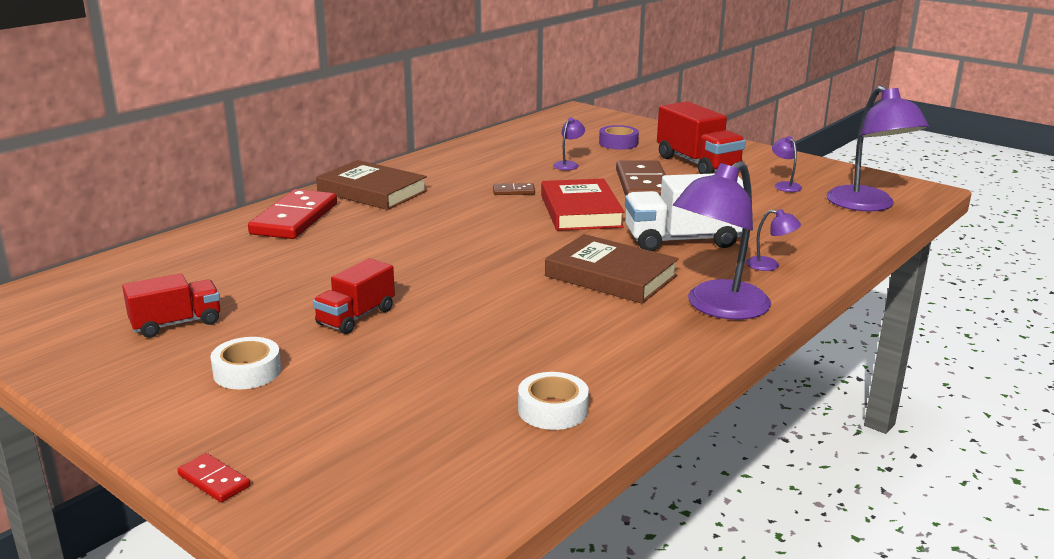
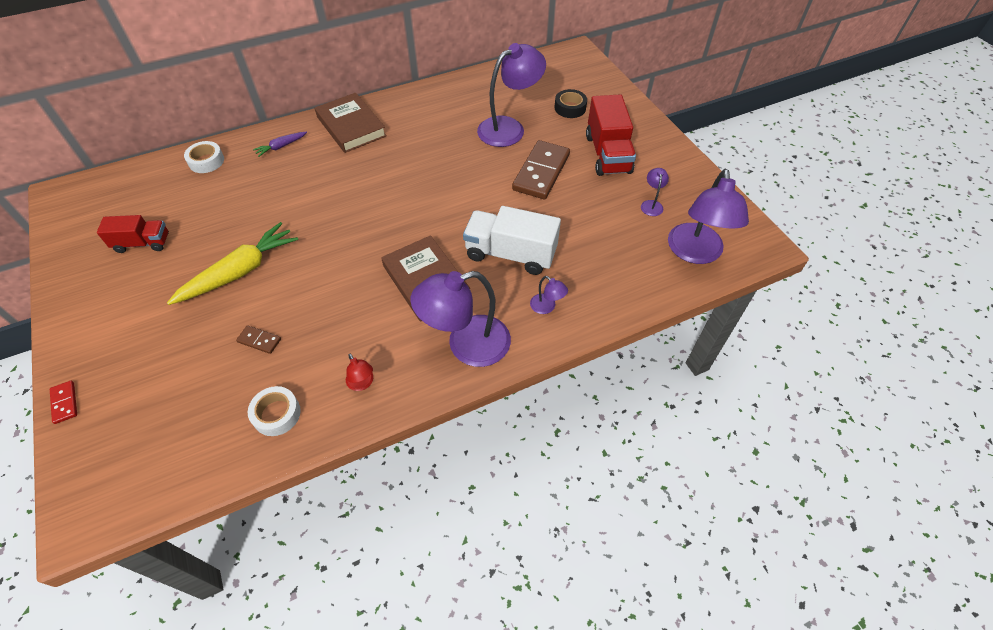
camera: 25 degrees right, 30 degrees up
white tape [210,337,281,389] -> white tape moved to [184,141,224,173]
red domino [248,189,337,239] -> purple carrot [253,132,307,157]
red truck [313,258,395,334] -> yellow carrot [167,222,298,305]
brown domino [493,183,535,195] -> brown domino moved to [236,325,281,354]
red book [541,178,625,231] -> none
purple lamp [553,117,585,170] -> purple lamp [477,43,546,147], size x2.32
purple tape [599,125,639,150] -> black tape [554,89,587,118]
none -> red lamp [346,353,373,391]

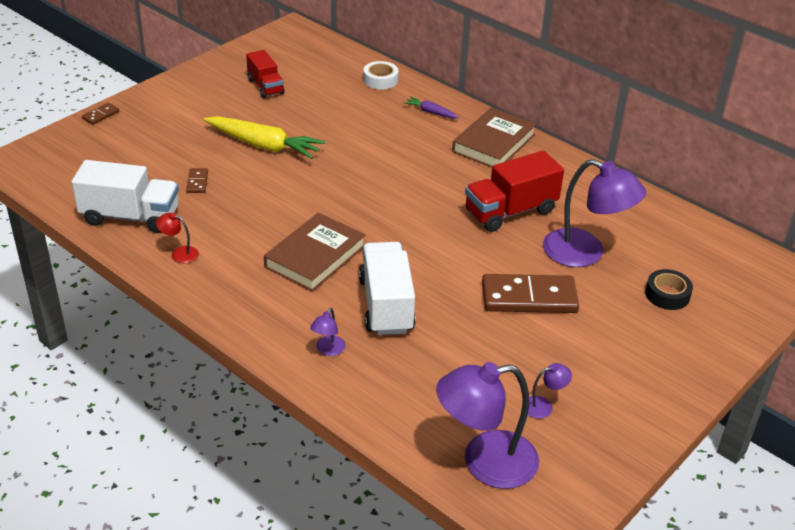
camera: 65 degrees right, 15 degrees down
red domino [50,381,77,424] -> brown domino [82,103,119,125]
white tape [248,386,301,436] -> white truck [72,160,179,233]
red lamp [346,353,373,391] -> red lamp turned 75 degrees clockwise [156,213,199,263]
purple lamp [410,271,511,367] -> none
red truck [586,94,636,176] -> red truck moved to [465,151,564,232]

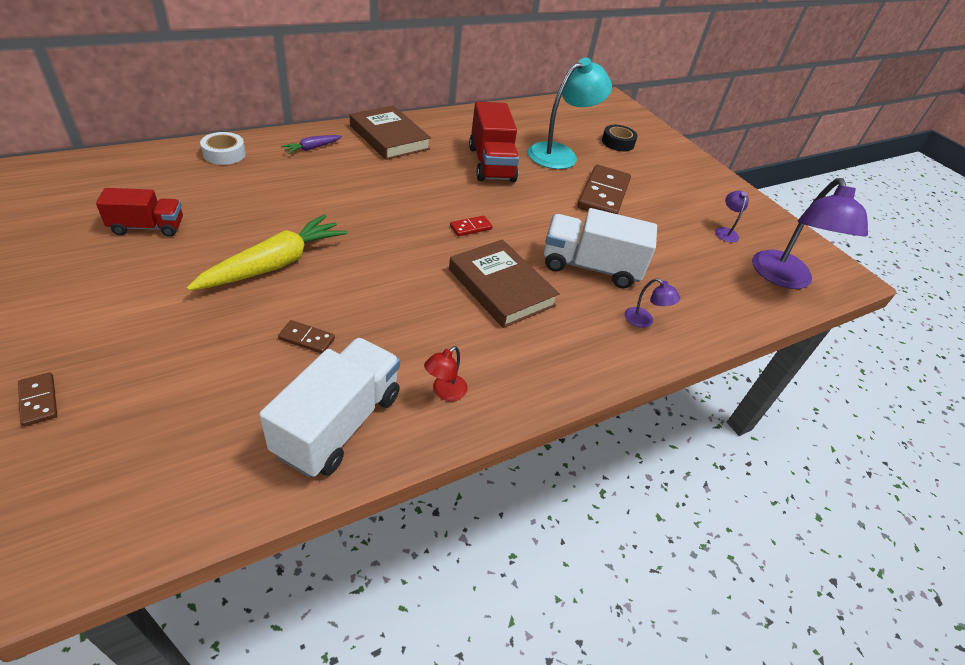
camera: 75 degrees left, 5 degrees up
purple lamp [543,159,646,267] -> turquoise lamp [528,58,612,169]
none -> red domino [450,216,493,236]

